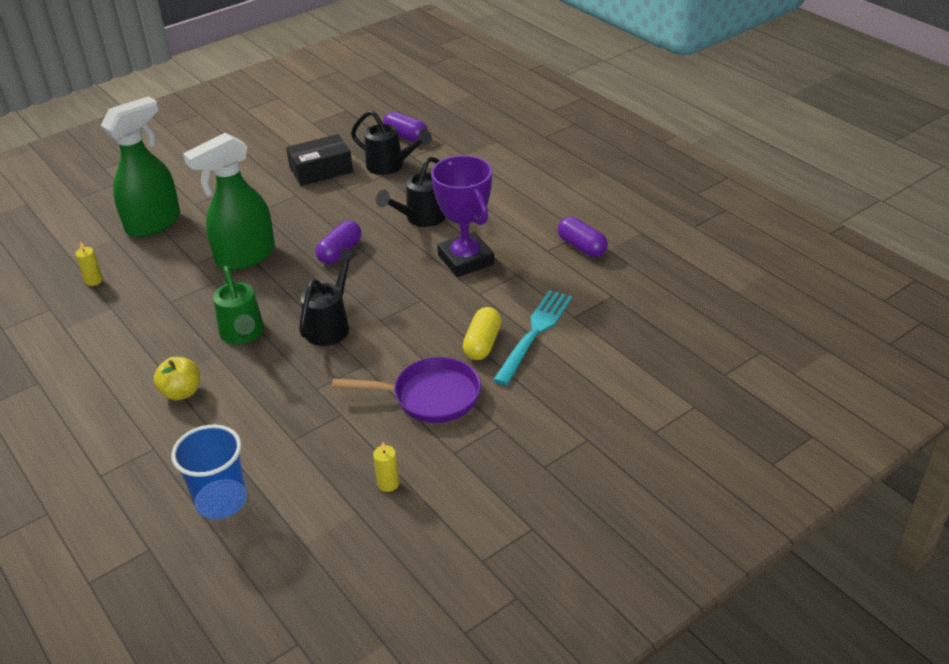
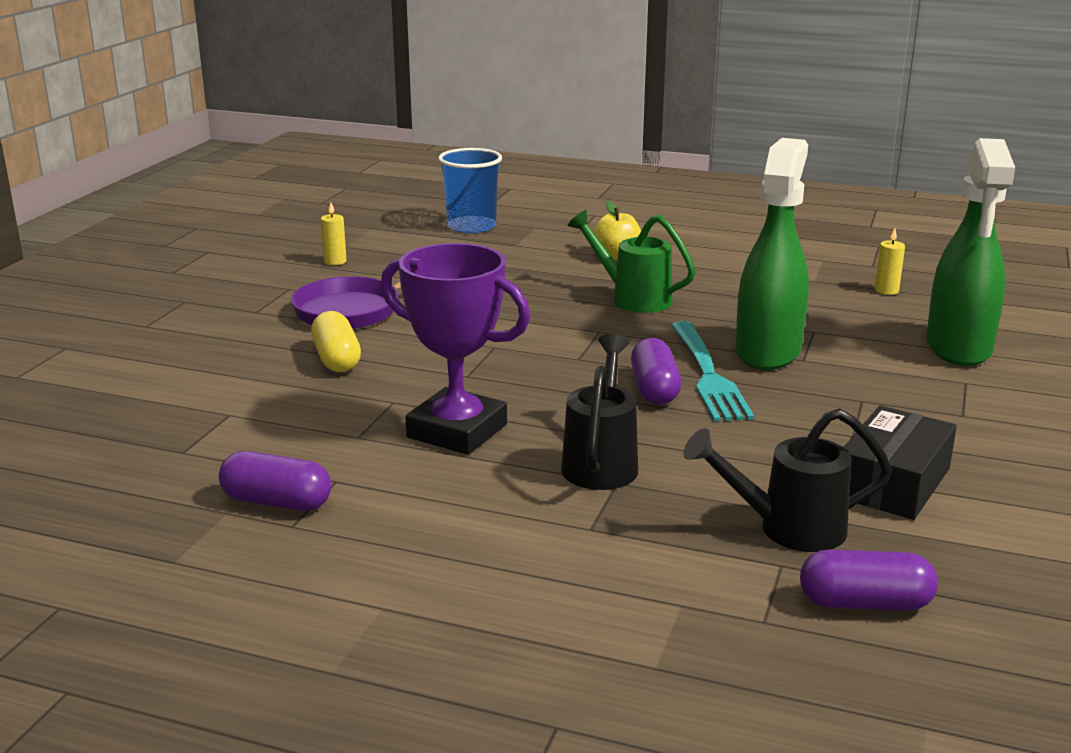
camera: 145 degrees right, 15 degrees down
black watering can [299,249,358,346] -> none
turquoise fork [493,290,572,385] -> turquoise fork moved to [671,321,754,422]

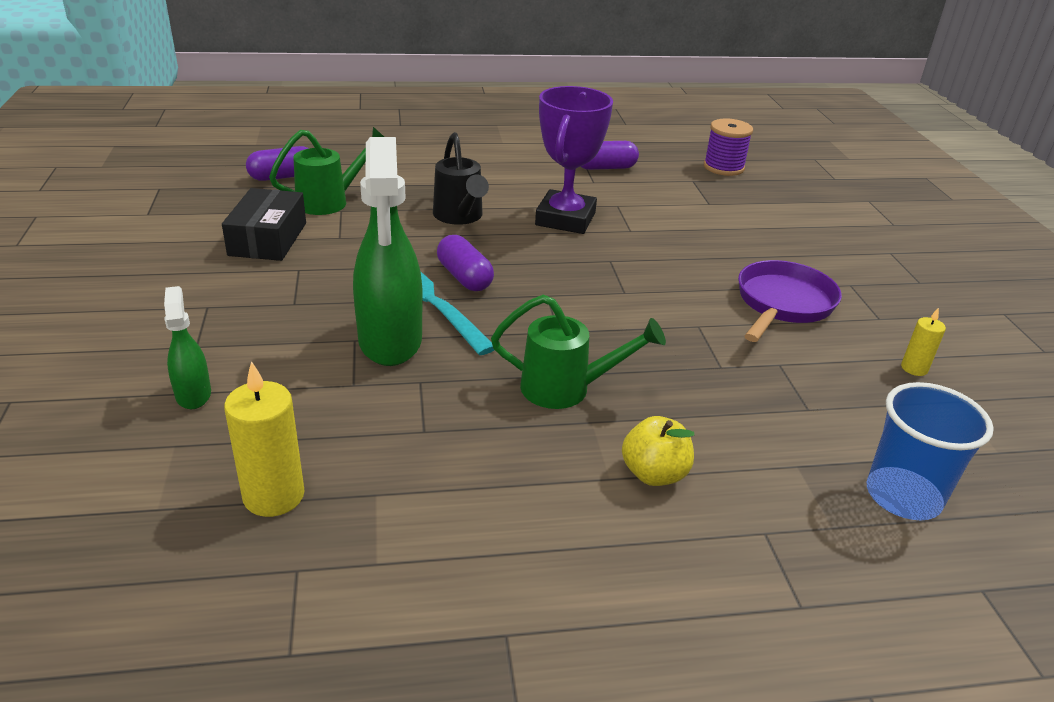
camera: 150 degrees right, 10 degrees up
yellow capsule [311,311,361,372] -> none
purple trophy [381,243,530,455] -> purple trophy turned 75 degrees counterclockwise [535,86,613,234]
black watering can [683,408,892,552] -> green watering can [269,127,384,215]
yellow candle [875,228,905,295] -> yellow candle [224,361,305,517], size x1.80
green spray bottle [926,138,1015,366] -> green spray bottle [164,286,211,409], size x0.49
none -> purple spool [704,118,753,176]

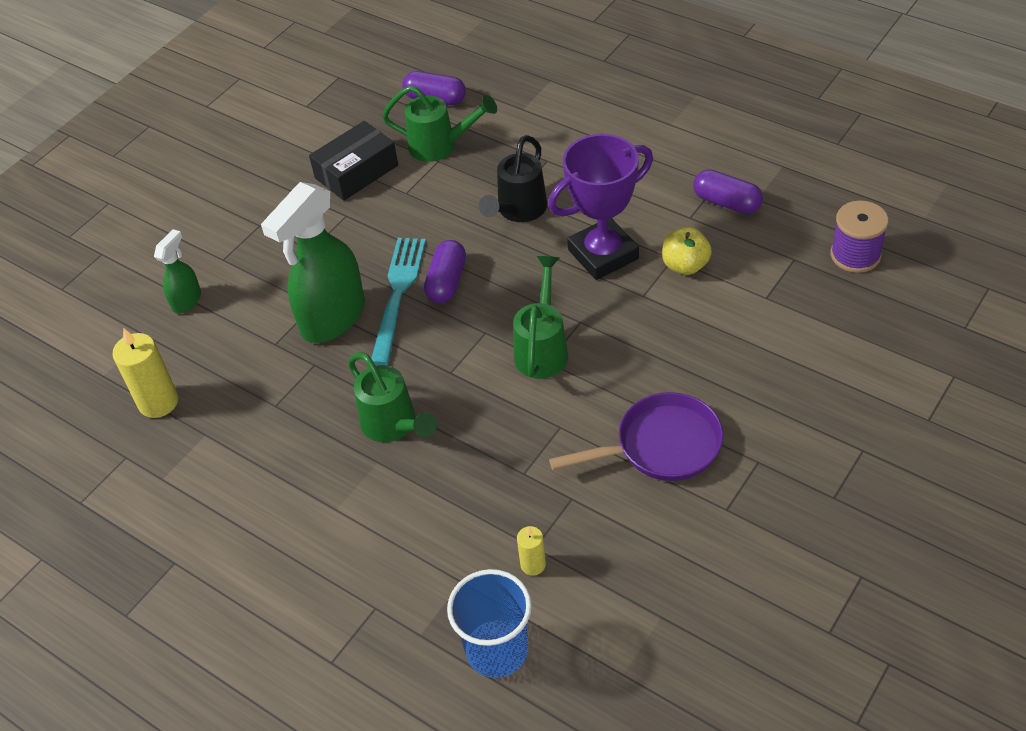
camera: 50 degrees right, 15 degrees up
yellow apple [622,416,695,486] -> yellow apple moved to [662,227,712,275]
yellow candle [901,308,946,376] -> yellow candle moved to [517,526,546,575]
none -> green watering can [513,256,568,379]

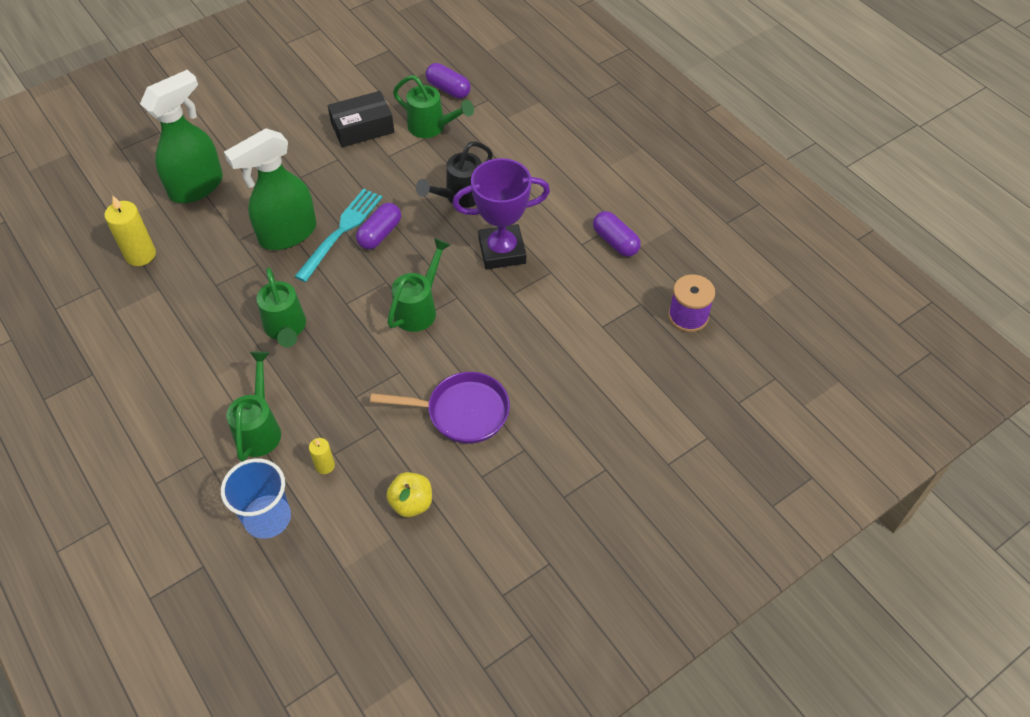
camera: 15 degrees right, 5 degrees up
green spray bottle [154,229,201,314] -> green spray bottle [140,70,223,203], size x2.04
yellow apple [662,227,712,275] -> yellow apple moved to [386,472,432,517]
none -> green watering can [226,351,281,462]

